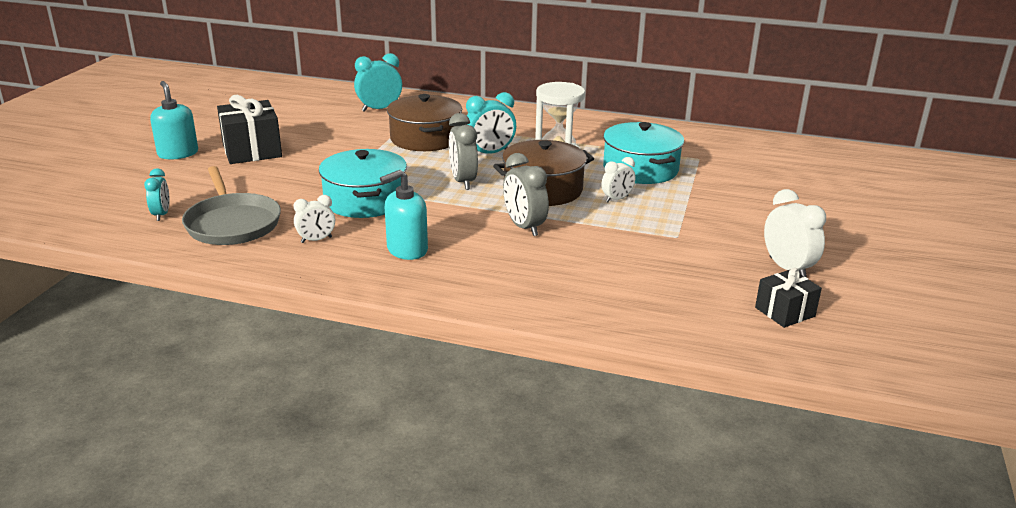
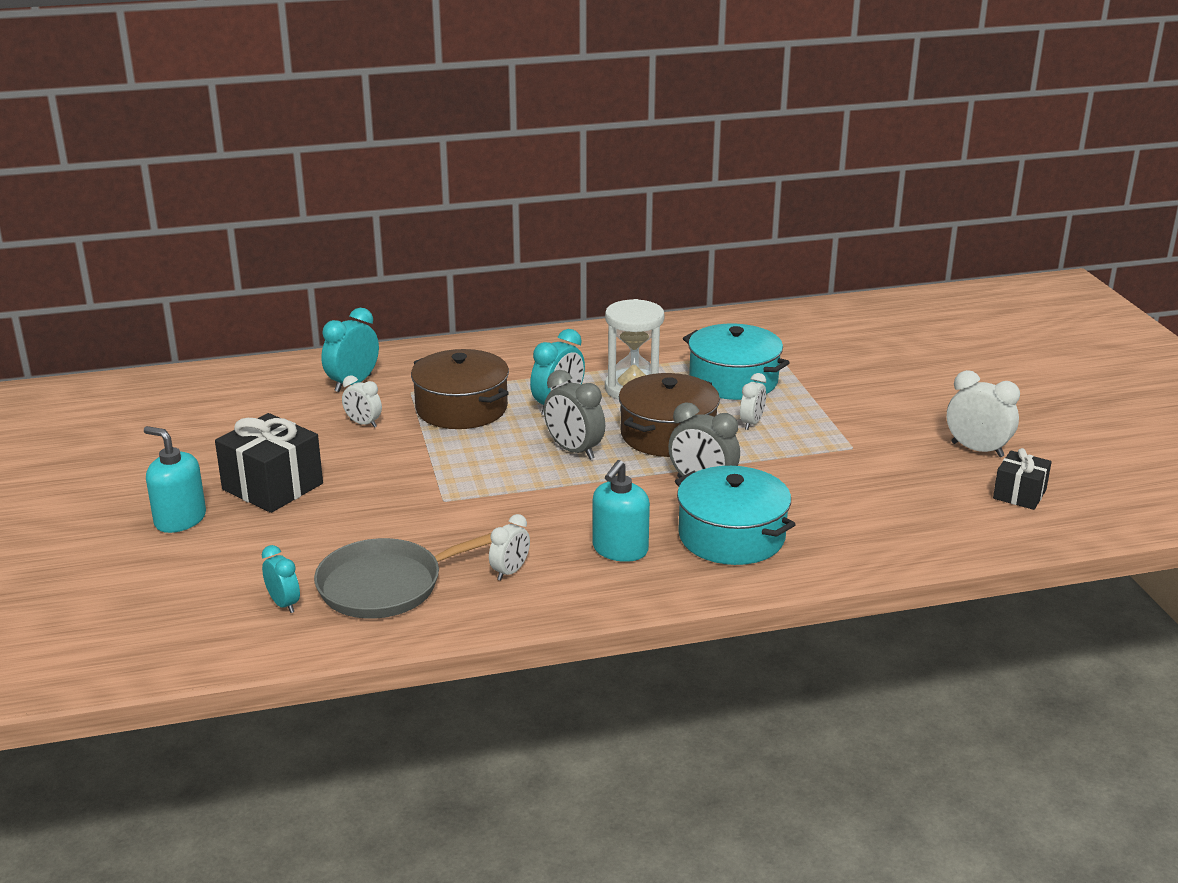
camera: 30 degrees left, 0 degrees up
grey pan [182,166,281,245] -> grey pan turned 120 degrees clockwise [314,533,492,619]
turquoise pot [319,149,407,218] -> turquoise pot moved to [675,466,796,565]
none -> white clock [342,375,382,428]

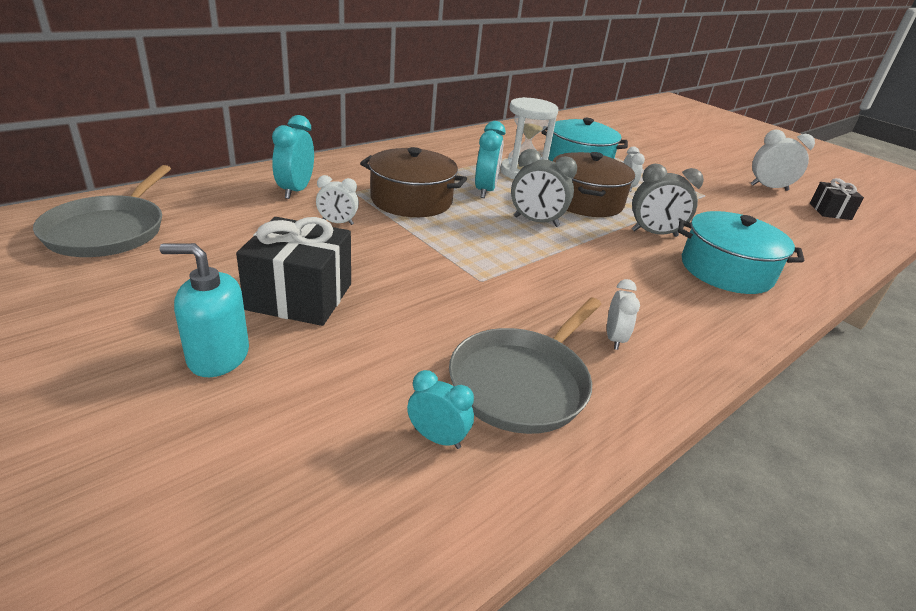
camera: 30 degrees left, 5 degrees up
turquoise soap dispenser [592,460,650,562] -> none
none -> grey pan [33,165,171,257]

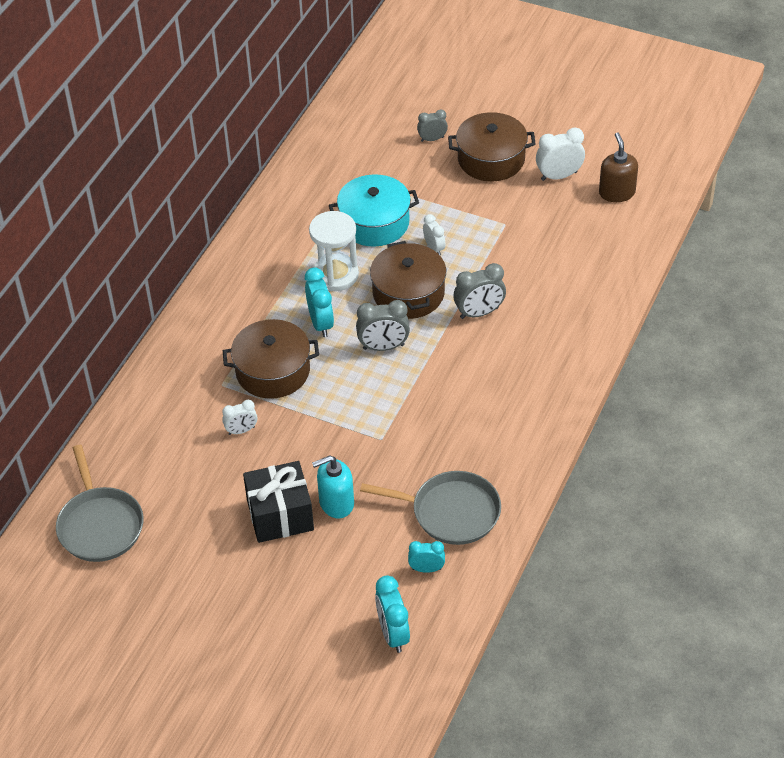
camera: 20 degrees left, 15 degrees up
turquoise soap dispenser [160,243,249,377] -> turquoise soap dispenser moved to [312,455,354,518]
turquoise clock [272,115,314,199] -> turquoise clock moved to [375,575,410,653]
grey pan [449,297,601,434] -> grey pan turned 90 degrees counterclockwise [360,471,501,545]
white clock [607,279,640,350] -> none
turquoise pot [678,211,804,294] -> none
black gift [810,178,864,220] -> brown soap dispenser [599,132,638,202]
none -> grey clock [417,109,448,142]
none -> brown pot [448,112,536,181]

